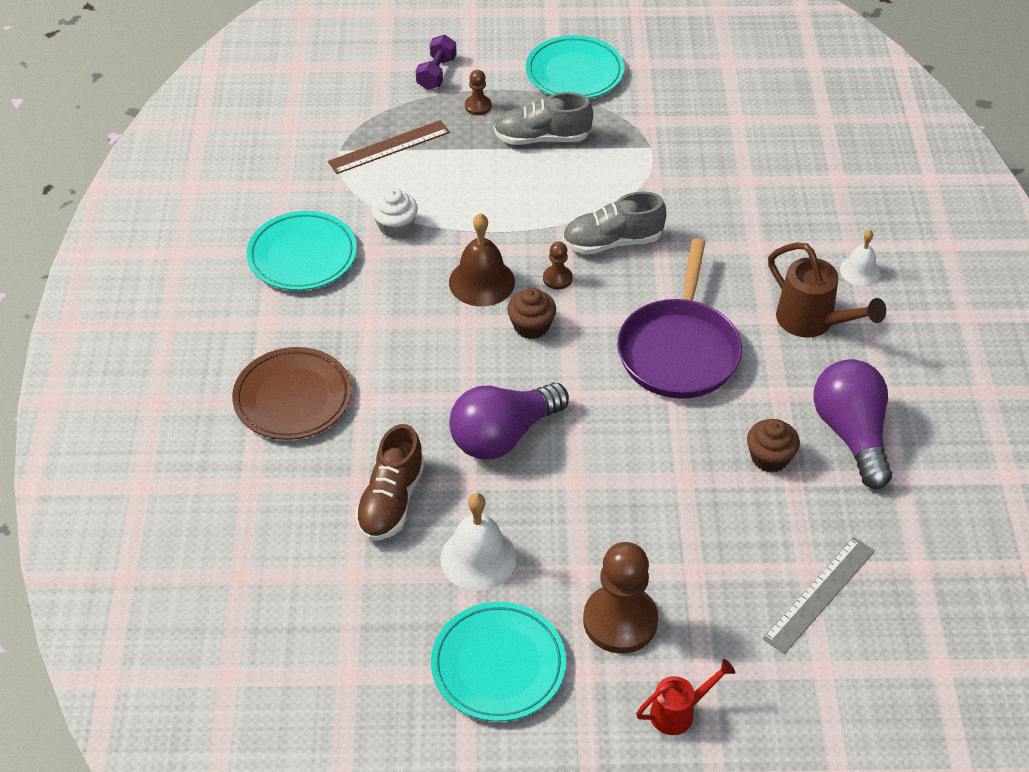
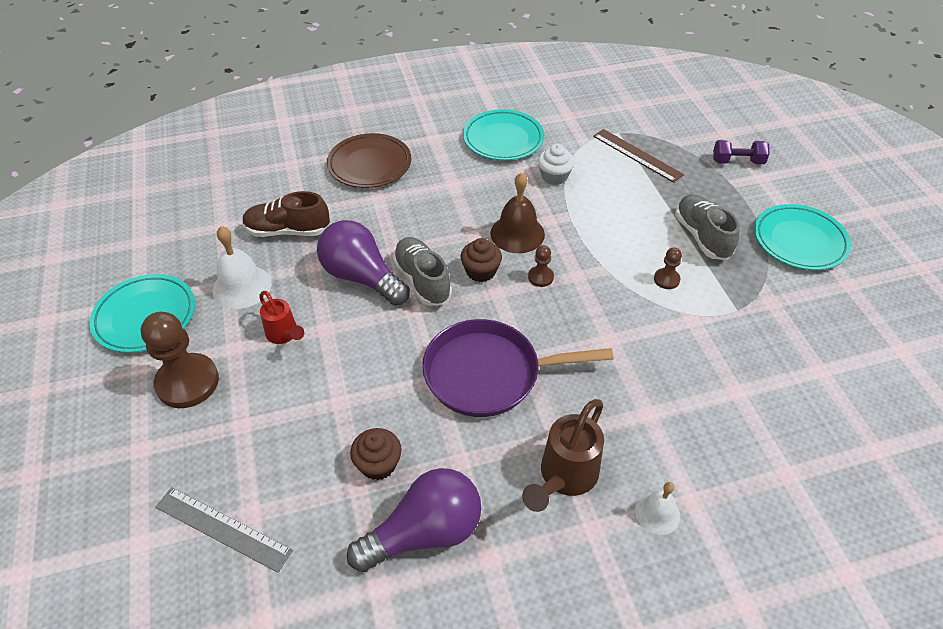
camera: 75 degrees right, 0 degrees up
brown pawn [465,70,491,115] -> brown pawn moved to [654,247,682,289]
grey shoe [562,191,666,254] -> grey shoe moved to [393,237,452,306]
red watering can [636,659,735,735] -> red watering can moved to [259,291,304,344]

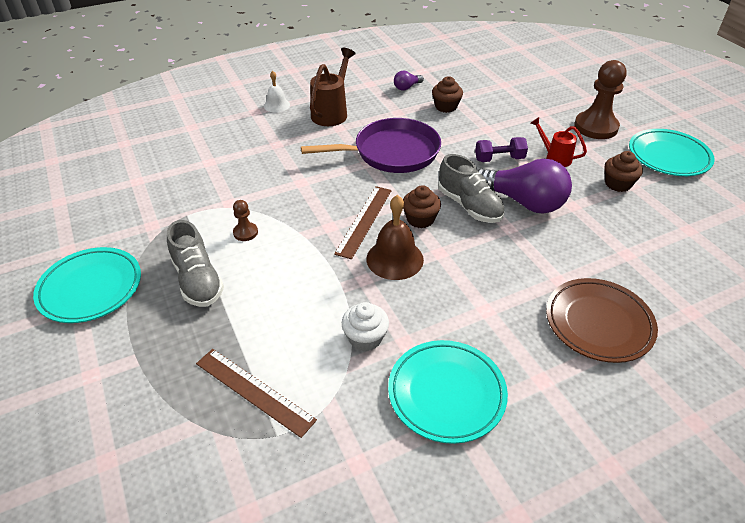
camera: 170 degrees right, 5 degrees down
grey ruler [155,487,293,573] -> none
white bell [213,226,271,309] -> brown cupcake [604,151,643,192]
brown shoe [242,191,330,237] -> none
purple light bulb [347,468,481,572] -> purple light bulb [394,71,424,91], size x0.46
brown pawn [528,245,554,287] -> brown ruler [334,186,392,259]
purple dumbbell [713,140,770,164] -> purple dumbbell moved to [475,137,528,162]

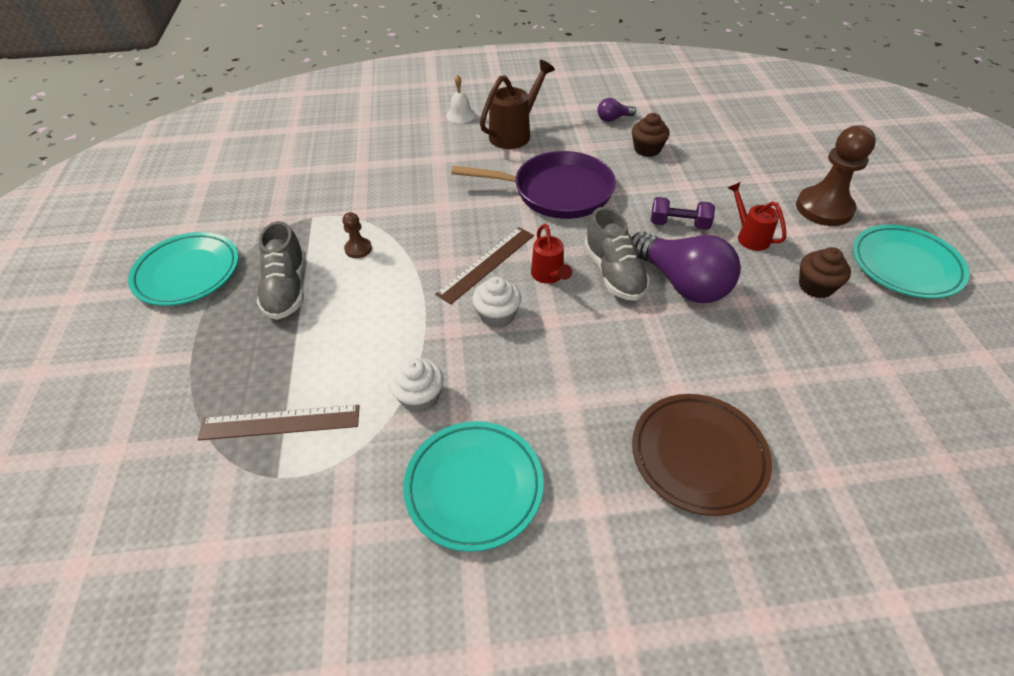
camera: 20 degrees right, 5 degrees up
brown ruler [196,349,317,438] -> brown ruler turned 60 degrees counterclockwise [198,405,360,440]
brown bell [366,195,424,280] -> white cupcake [472,277,521,328]
brown cupcake [403,185,441,228] -> red watering can [531,224,572,284]

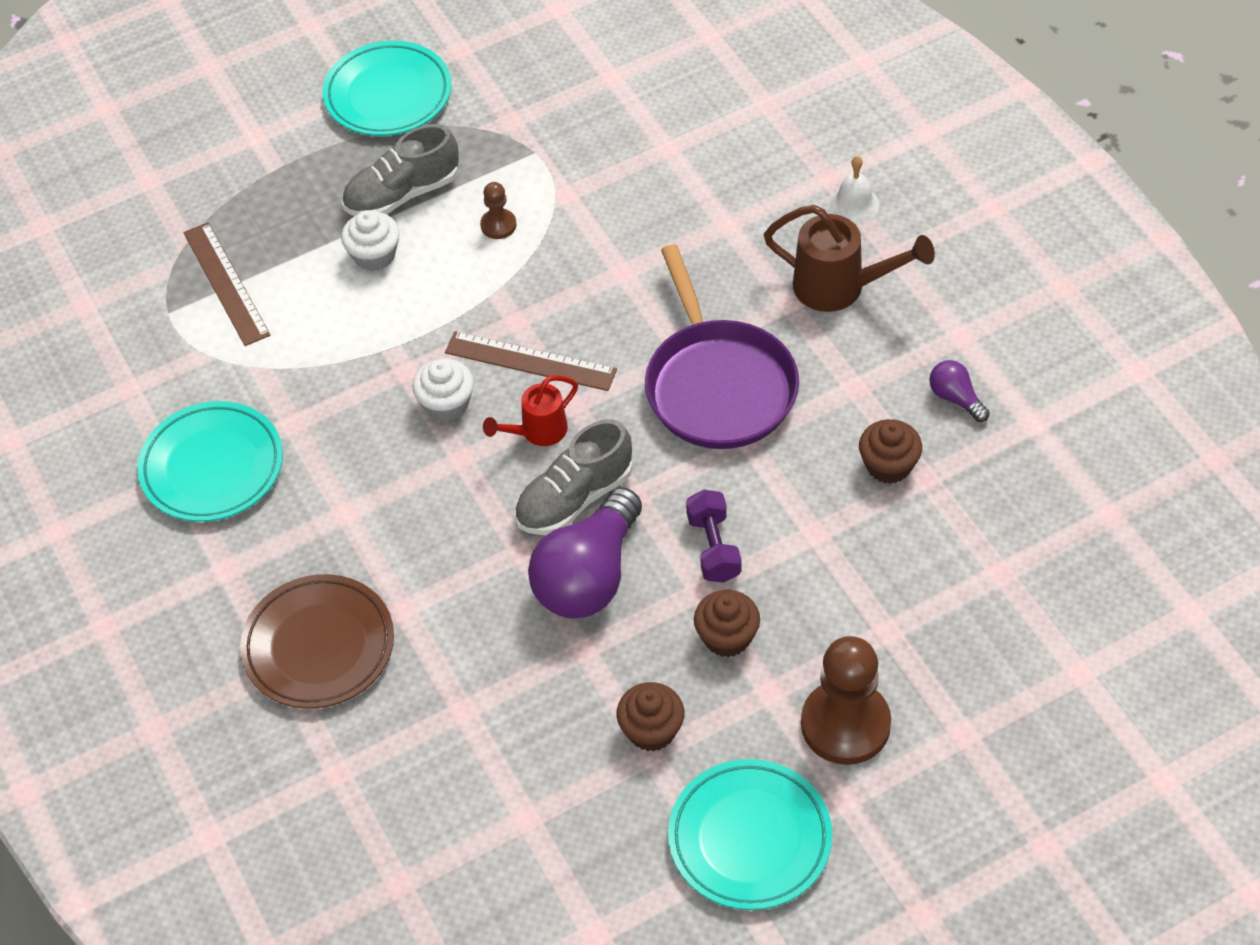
camera: 70 degrees right, 5 degrees up
white cupcake [389,358,444,413] -> white cupcake moved to [341,210,400,271]
red watering can [728,182,786,251] -> brown cupcake [694,590,760,657]

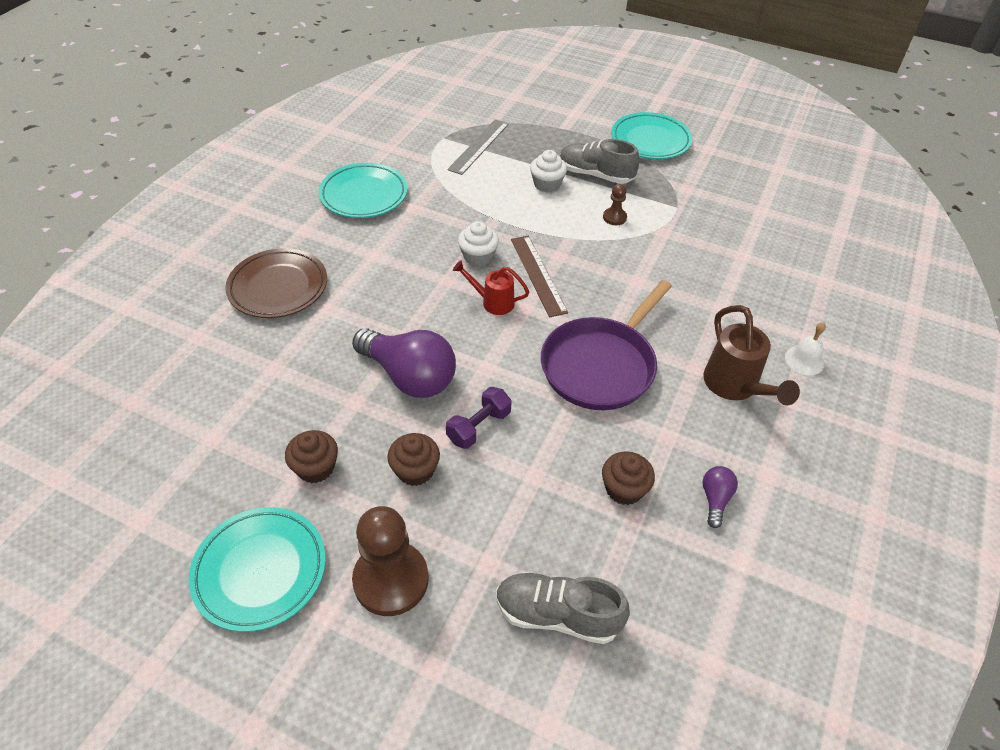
camera: 50 degrees right, 5 degrees down
brown ruler [183,222,271,346] -> grey ruler [447,119,509,175]
grey shoe [514,419,633,535] -> grey shoe moved to [496,572,630,644]
purple light bulb [528,487,642,619] -> purple light bulb turned 135 degrees counterclockwise [352,328,456,398]

